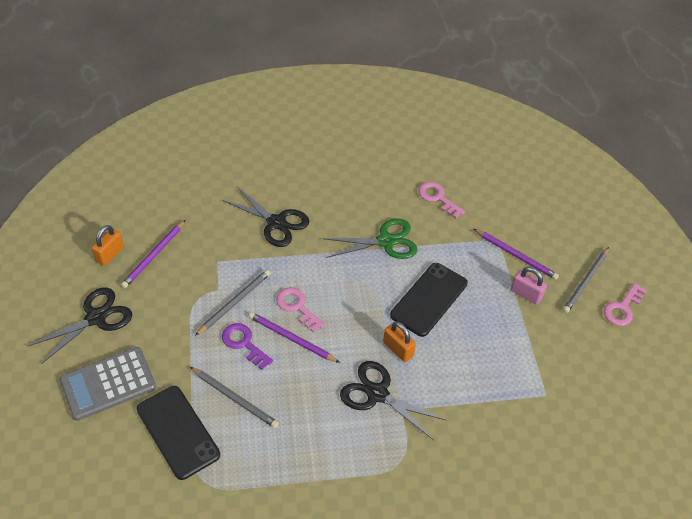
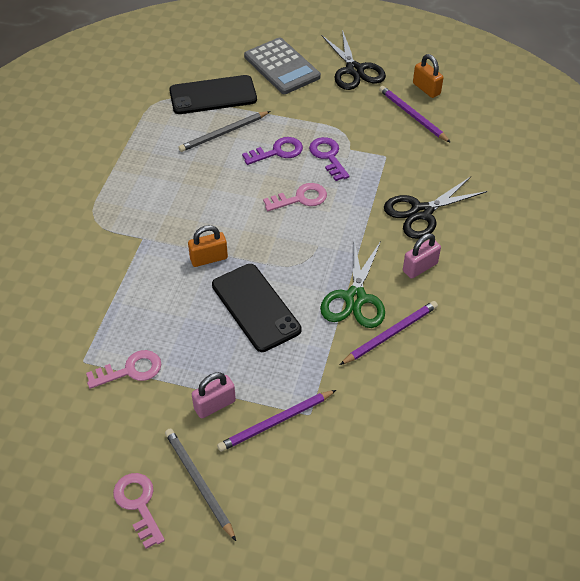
camera: 115 degrees right, 0 degrees up
grey calculator [60,347,156,421] -> grey calculator turned 150 degrees clockwise [244,38,321,94]
grey pencil [195,270,270,336] -> purple key [309,137,350,181]
purple pencil [248,312,340,363] -> purple pencil moved to [340,301,438,365]
black scissors [340,361,447,440] -> none
pink key [418,182,465,219] -> pink key moved to [86,350,161,389]
none -> pink padlock [403,233,441,279]

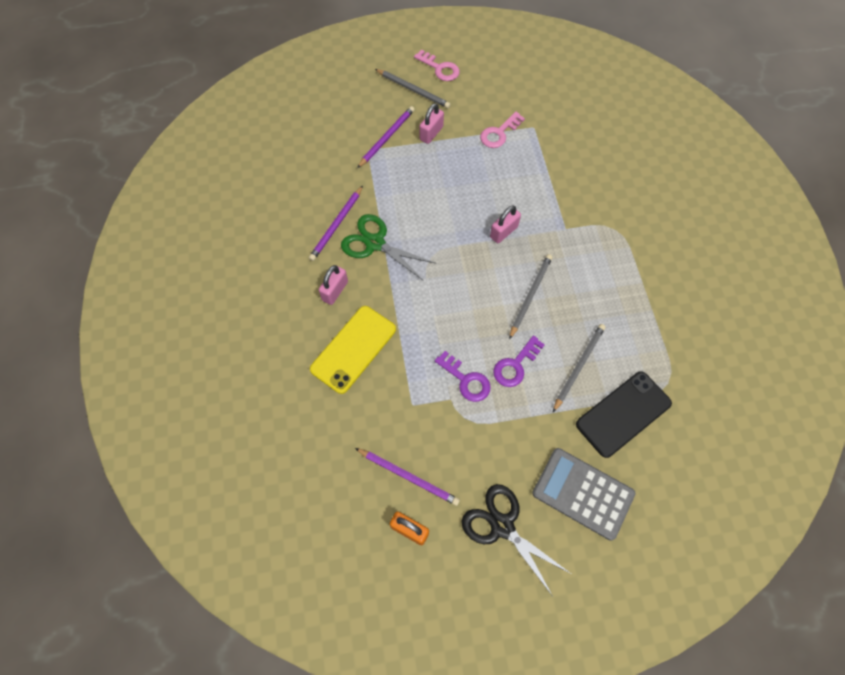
camera: 155 degrees right, 15 degrees up
orange padlock [188,225,228,267] -> pink padlock [490,205,521,243]
black phone [212,264,302,352] -> none
pink key [263,183,327,211] -> none
green scissors [320,241,385,328] -> green scissors turned 45 degrees counterclockwise [341,214,435,281]
black scissors [384,177,488,239] -> yellow phone [310,306,396,394]
none -> grey pencil [509,254,552,339]

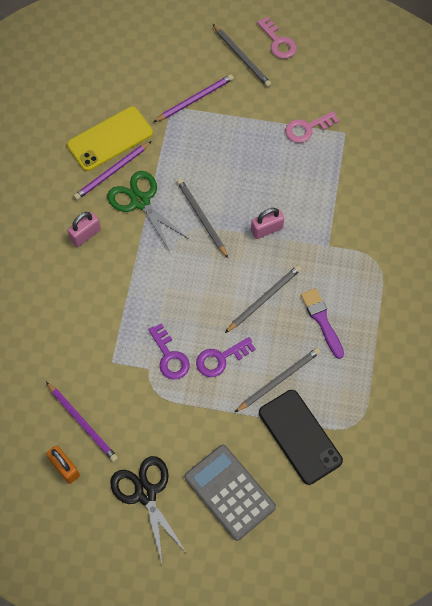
camera: 20 degrees right, 0 degrees up
yellow phone [310,306,396,394] -> yellow phone moved to [67,107,153,171]
pink padlock [420,103,444,144] -> none
black phone [576,371,672,458] -> black phone turned 75 degrees clockwise [259,390,343,485]
none -> grey pencil [177,179,228,258]
none -> purple brush [301,288,344,359]

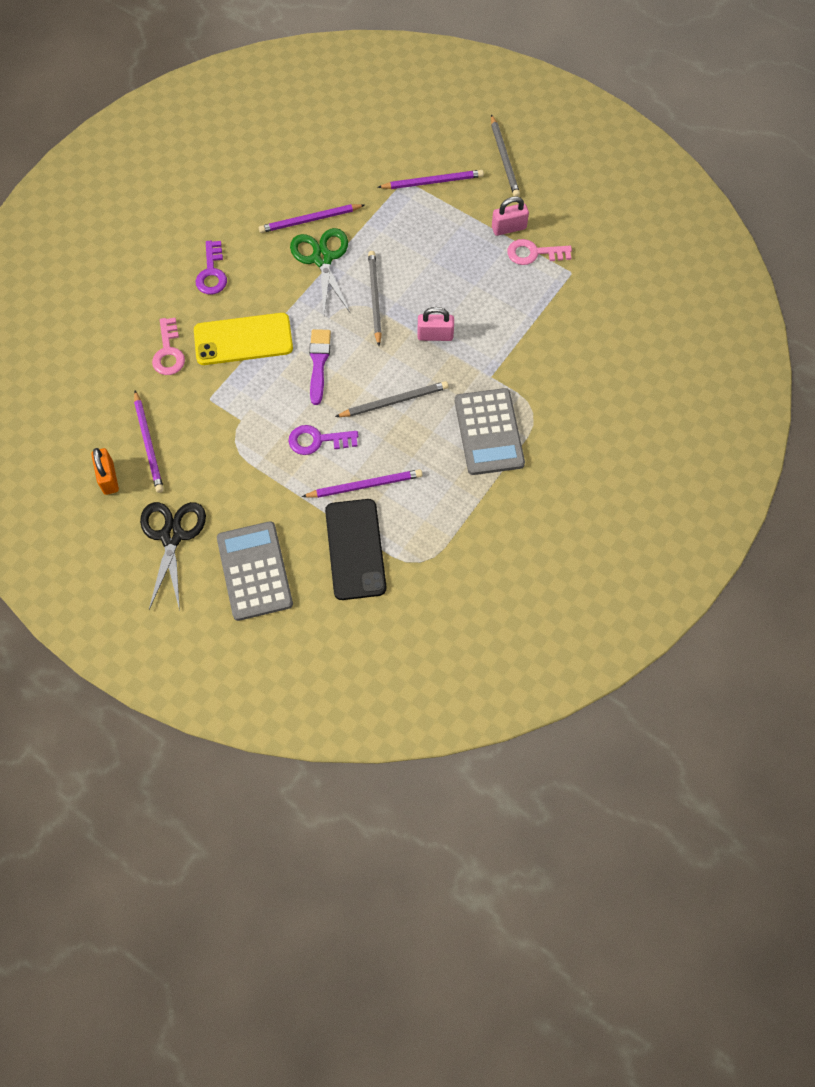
camera: 25 degrees right, 0 degrees up
yellow phone [67,107,153,171] -> yellow phone moved to [194,313,293,365]
pink padlock [67,212,101,247] -> pink padlock moved to [492,196,529,236]
purple key [148,323,190,379] -> purple key moved to [196,241,227,295]
grey pencil [235,348,320,412] -> purple pencil [302,469,422,498]
pink key [257,17,297,59] -> pink key moved to [152,318,185,375]
purple brush [301,288,344,359] -> purple brush moved to [309,329,331,405]
none -> grey calculator [455,388,525,475]

